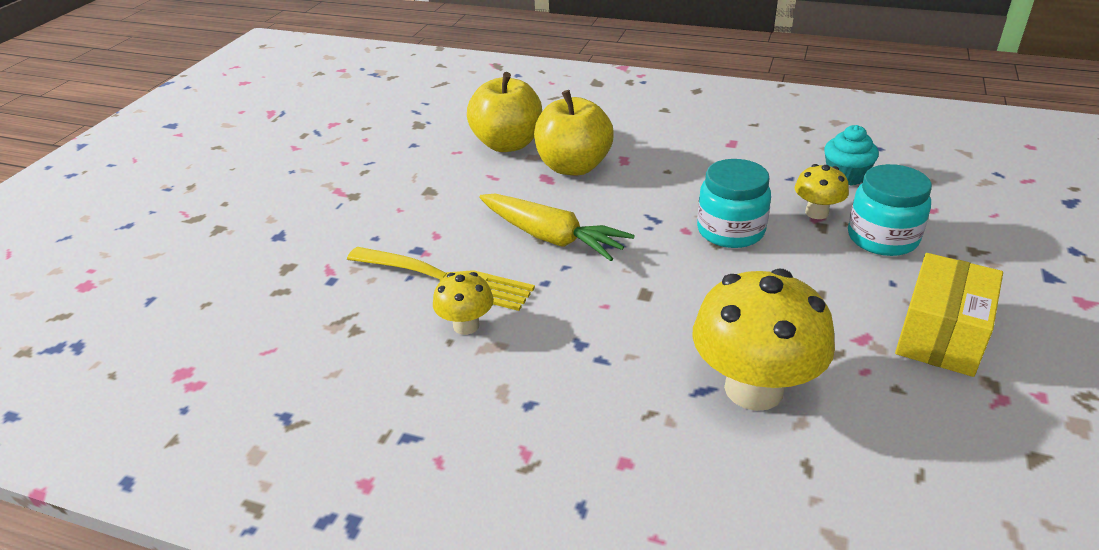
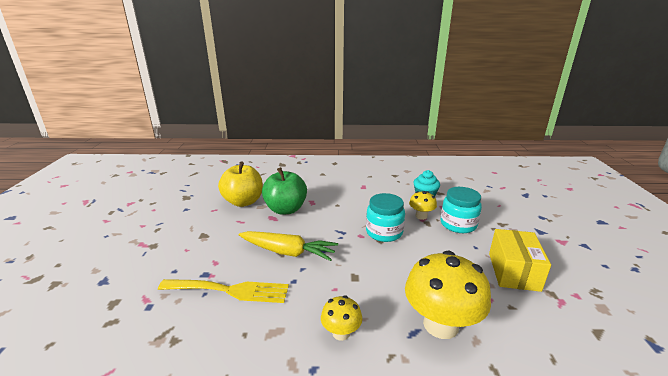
camera: 20 degrees left, 10 degrees down
yellow mushroom [433,272,494,335] -> yellow mushroom moved to [321,296,362,341]
yellow apple [534,90,614,175] -> green apple [262,167,307,215]

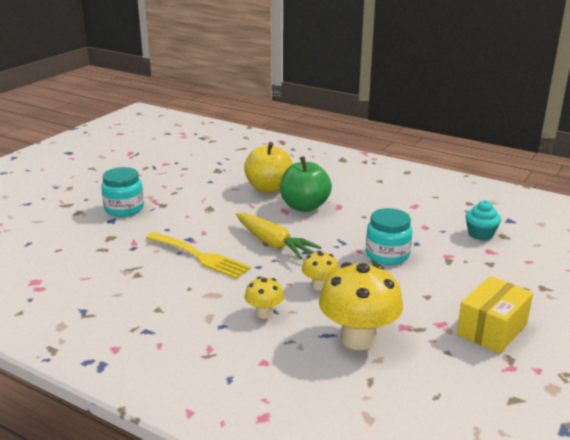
camera: 30 degrees right, 0 degrees up
yellow mushroom [409,191,437,220] -> yellow mushroom moved to [302,251,338,291]
turquoise jar [440,187,482,233] -> turquoise jar moved to [101,167,144,217]

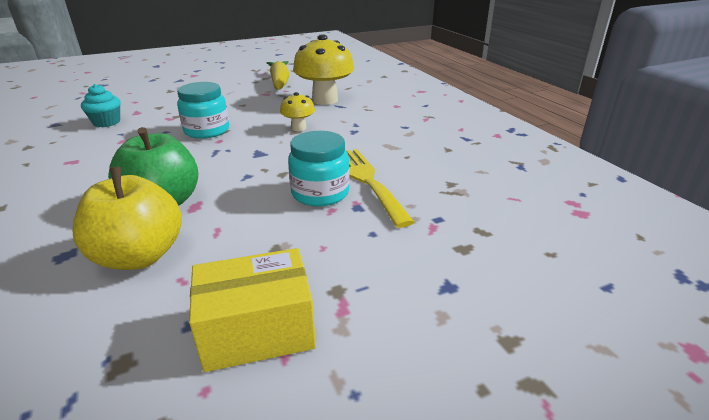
camera: 145 degrees left, 5 degrees up
turquoise jar [101,167,144,217] -> turquoise jar moved to [288,131,350,207]
yellow carrot [236,213,321,259] -> yellow carrot moved to [267,61,289,90]
yellow mushroom [245,277,284,319] -> none
yellow box [457,276,533,354] -> yellow box moved to [189,248,316,372]

